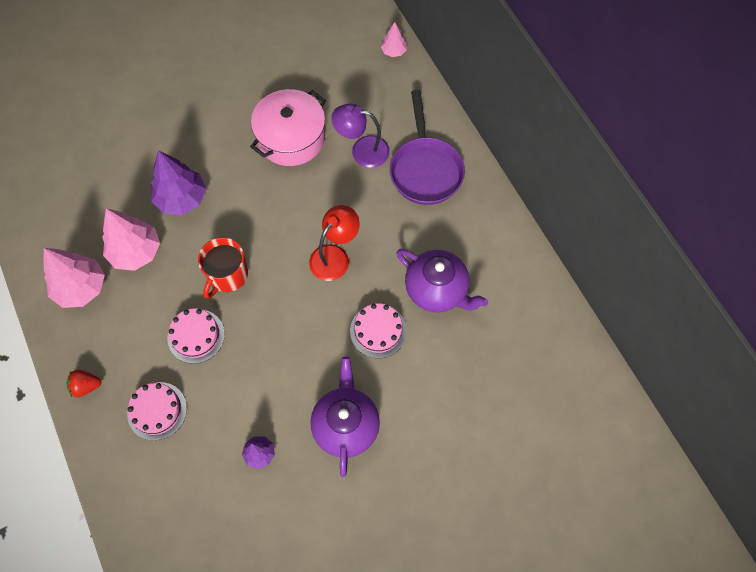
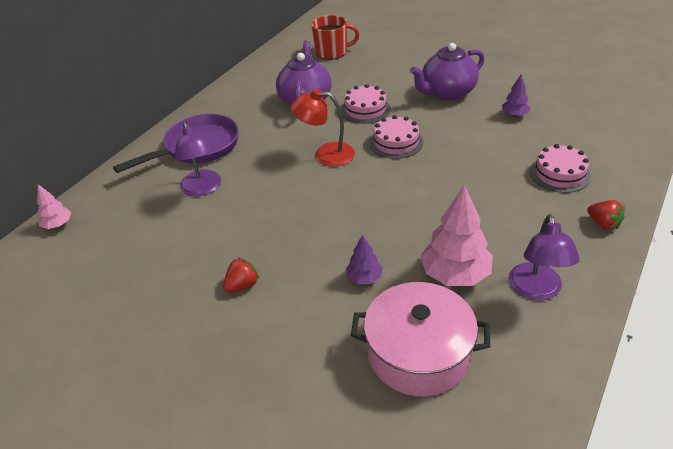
camera: 120 degrees left, 25 degrees down
pink tree [43,248,105,308] -> purple lamp [509,214,580,301]
purple tree [151,150,206,215] -> purple tree [346,235,383,284], size x0.52
pink cake [167,308,225,364] -> pink cake moved to [369,115,423,159]
red mug [198,237,248,299] -> red mug moved to [311,15,360,60]
pink pot [250,89,326,166] -> pink pot moved to [351,282,490,396]
none -> red strawberry [223,257,259,293]

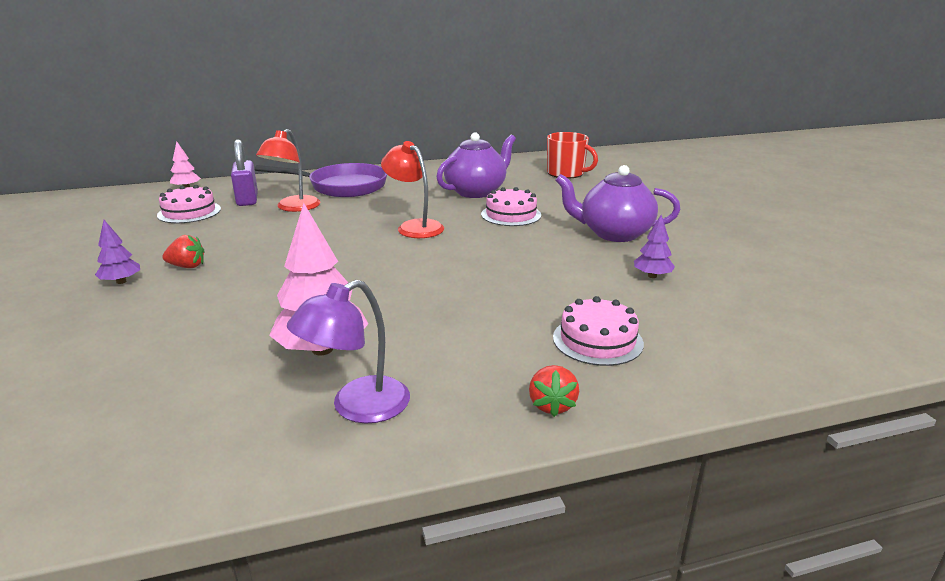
camera: 40 degrees right, 15 degrees down
purple lamp [175,122,221,196] -> red lamp [256,129,321,212]
purple tree [346,235,383,284] -> purple tree moved to [95,220,140,284]
pink pot [351,282,490,396] -> none
pink cake [369,115,423,159] -> pink cake moved to [157,185,221,223]
none -> purple padlock [231,139,258,206]

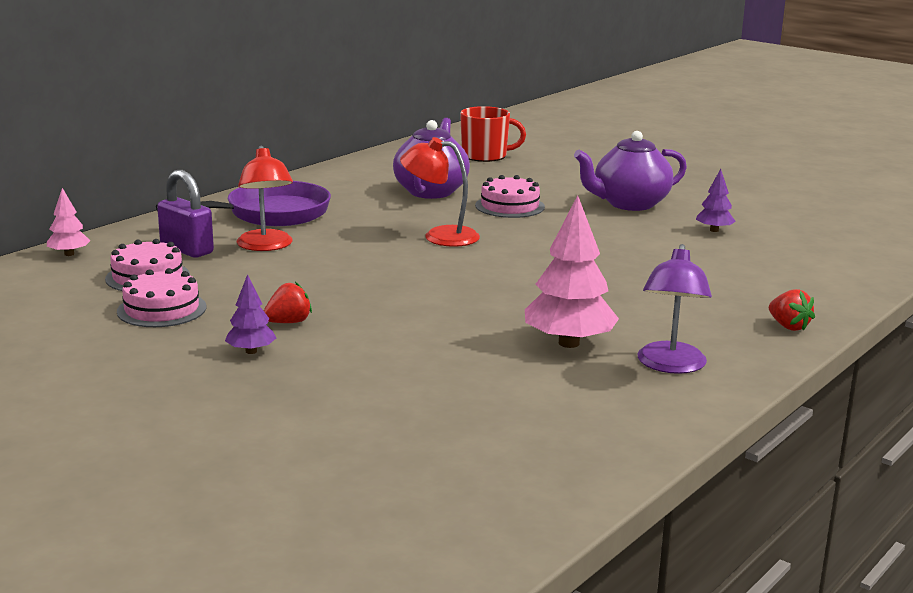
camera: 35 degrees left, 5 degrees down
pink cake [553,296,644,366] -> pink cake moved to [117,268,206,327]

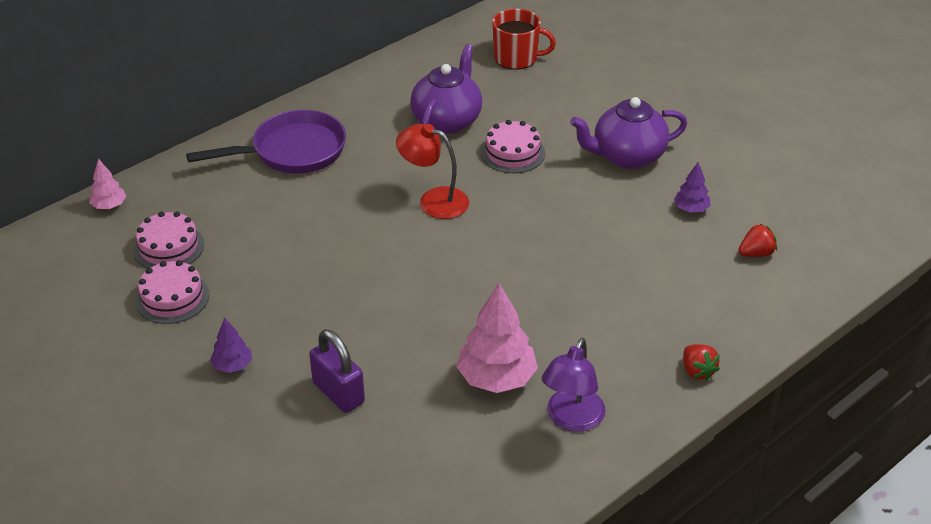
camera: 10 degrees right, 20 degrees up
purple padlock [157,170,214,258] -> purple padlock moved to [309,329,365,413]
red lamp [237,146,293,251] -> none
red strawberry [264,282,312,323] -> red strawberry moved to [739,223,777,257]

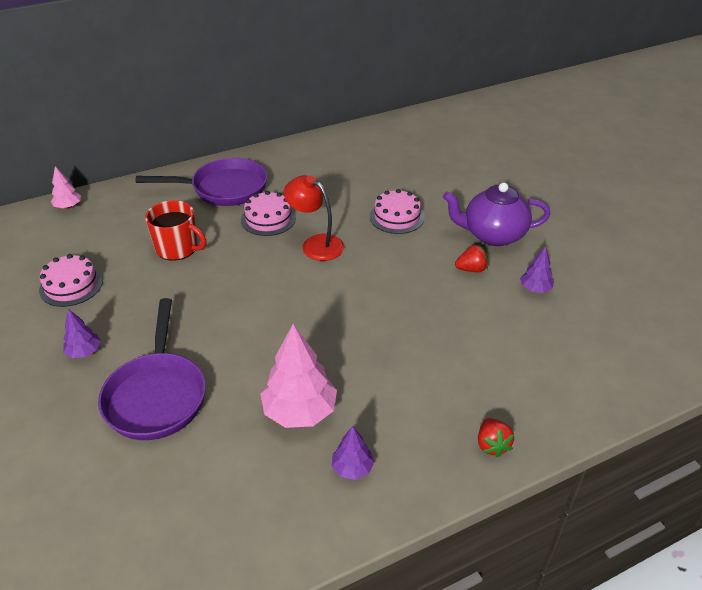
camera: 15 degrees right, 0 degrees up
pink cake [133,211,204,268] -> pink cake moved to [241,191,296,236]
purple padlock [309,329,365,413] -> purple pan [98,298,206,440]
purple teapot [410,44,482,134] -> none
red mug [492,9,556,70] -> red mug moved to [145,200,206,261]
purple lamp [542,338,606,432] -> purple tree [332,426,374,480]
red strawberry [739,223,777,257] -> red strawberry moved to [455,245,488,272]

